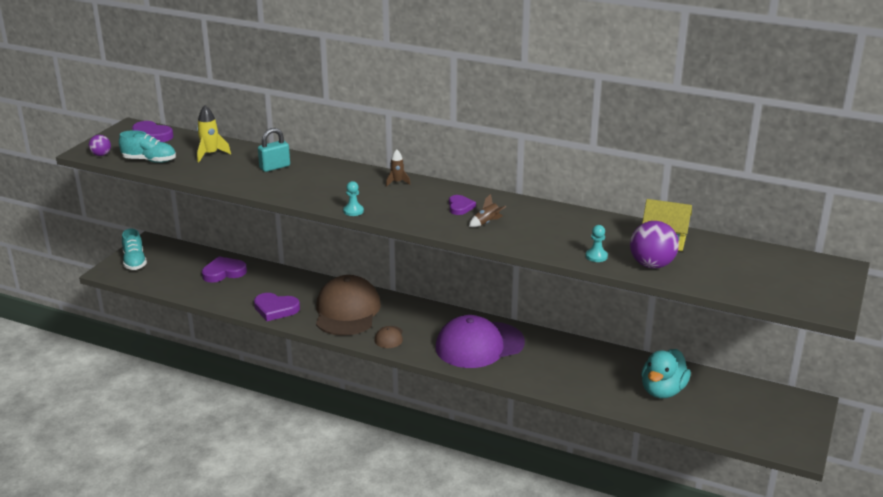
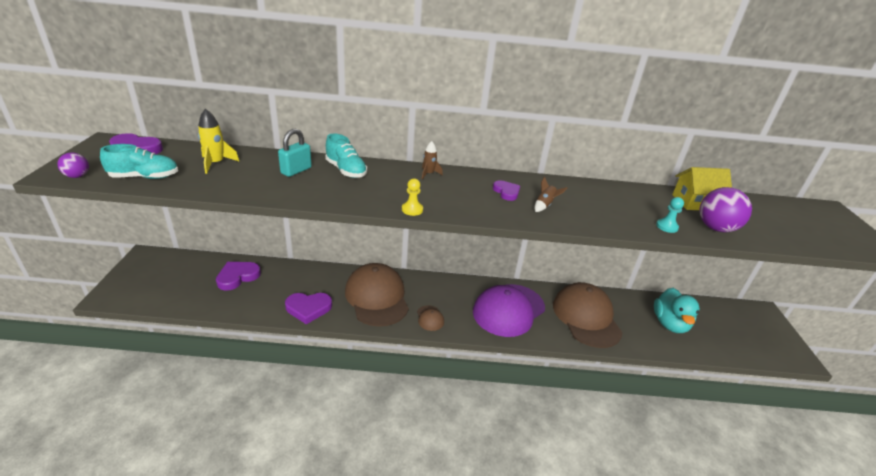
camera: 25 degrees left, 5 degrees up
turquoise shoe [122,229,147,270] -> turquoise shoe moved to [325,133,367,178]
turquoise pawn [343,181,364,216] -> yellow pawn [402,179,423,216]
none -> brown cap [553,282,623,348]

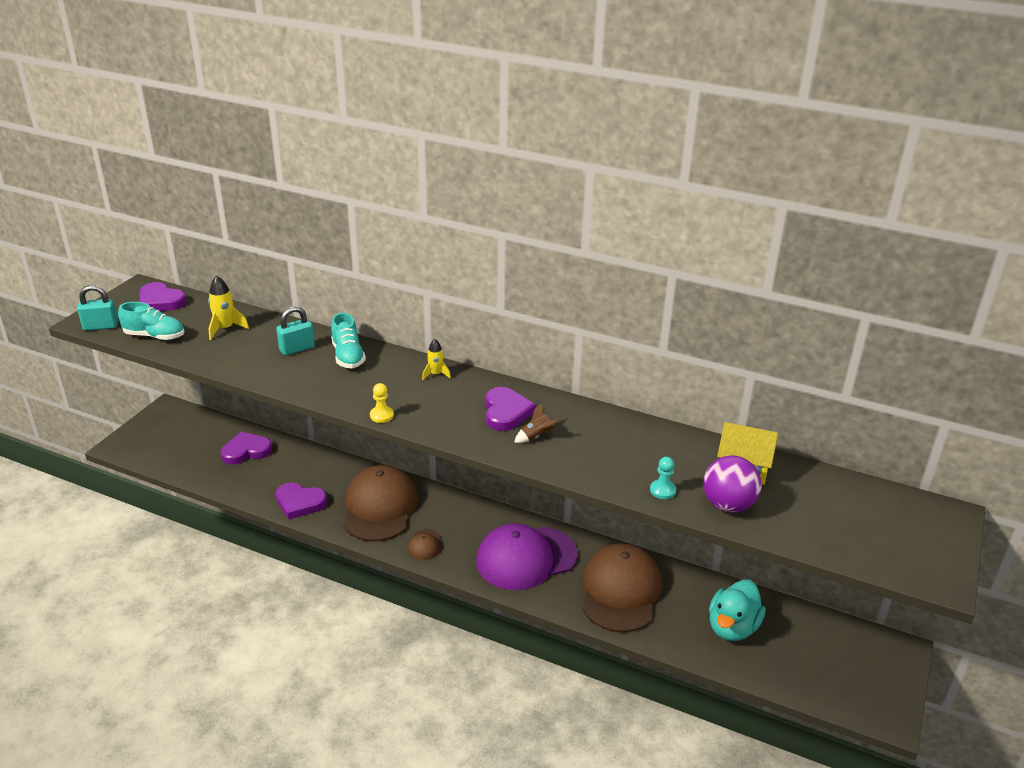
camera: 25 degrees right, 0 degrees up
purple ball [57,153,89,178] -> turquoise padlock [77,285,118,331]
brown rocket [422,141,443,180] -> yellow rocket [422,339,451,380]
purple heart [493,180,520,201] -> purple heart [485,387,536,431], size x1.60

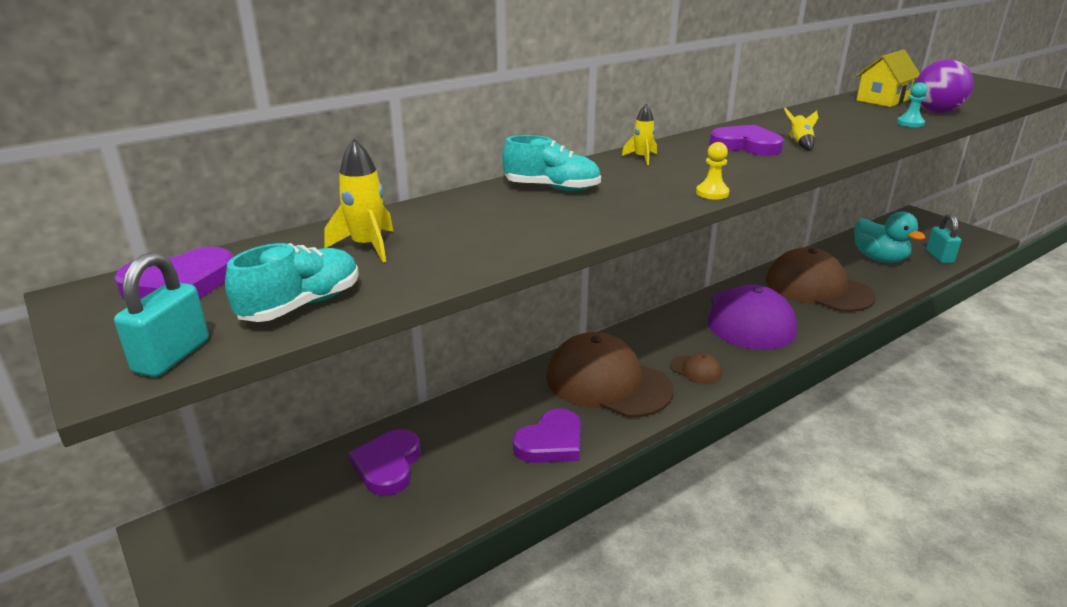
camera: 60 degrees left, 5 degrees down
turquoise padlock [276,306,315,356] -> turquoise padlock moved to [926,214,961,264]
brown rocket [514,403,559,443] -> yellow rocket [784,108,818,150]

